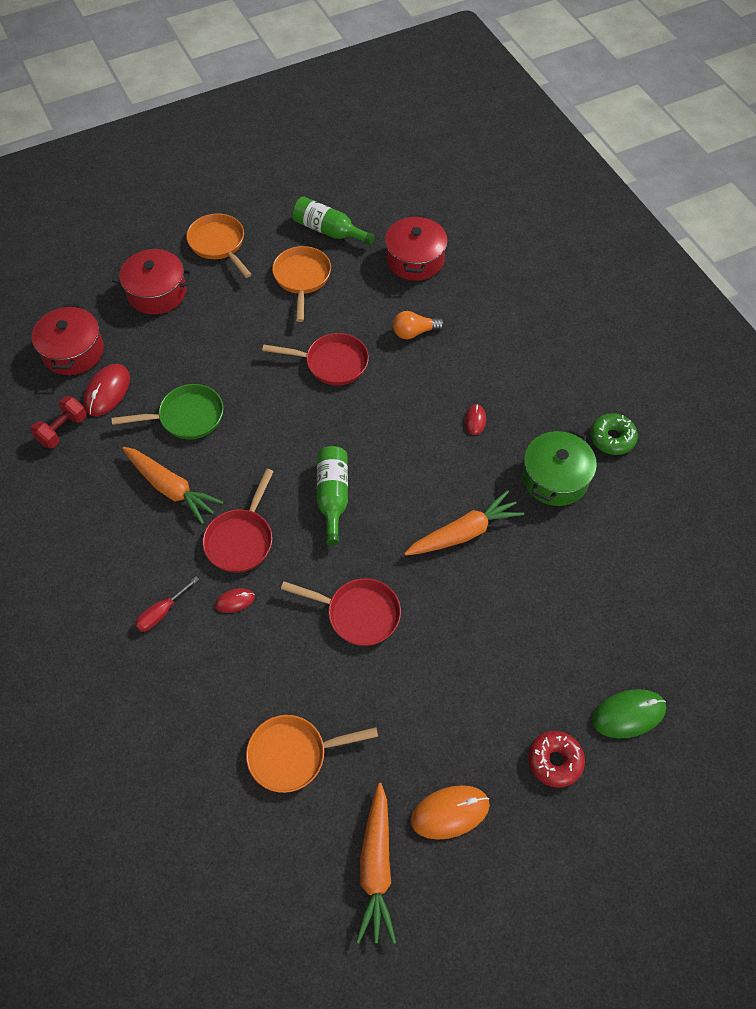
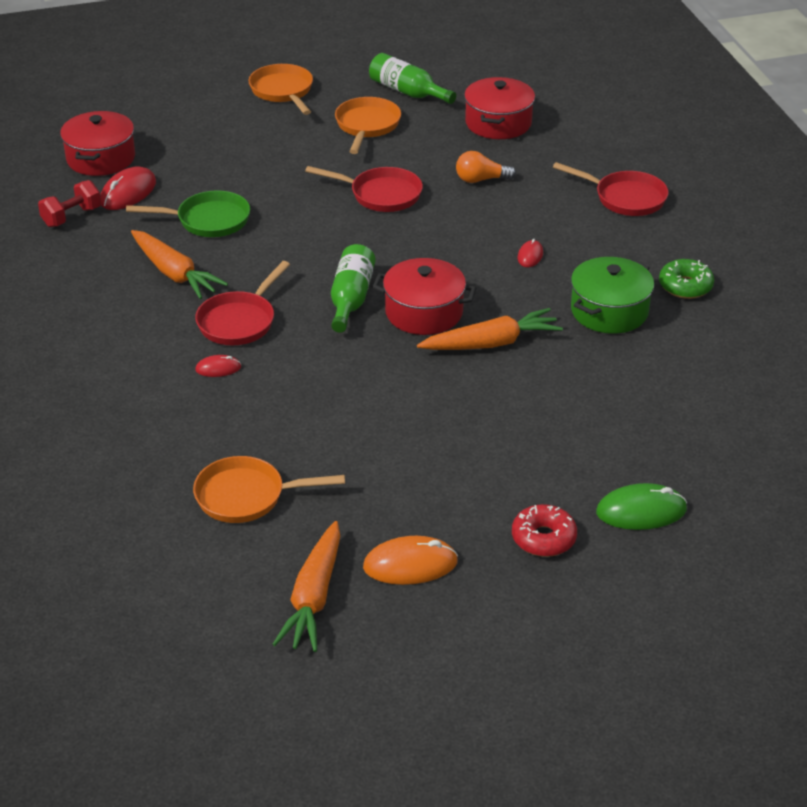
camera: 10 degrees right, 20 degrees down
red pot [112,249,192,314] -> red pot moved to [373,258,476,335]
red screwdriver [135,576,199,632] -> none
red pan [281,578,401,646] -> red pan moved to [553,162,669,216]

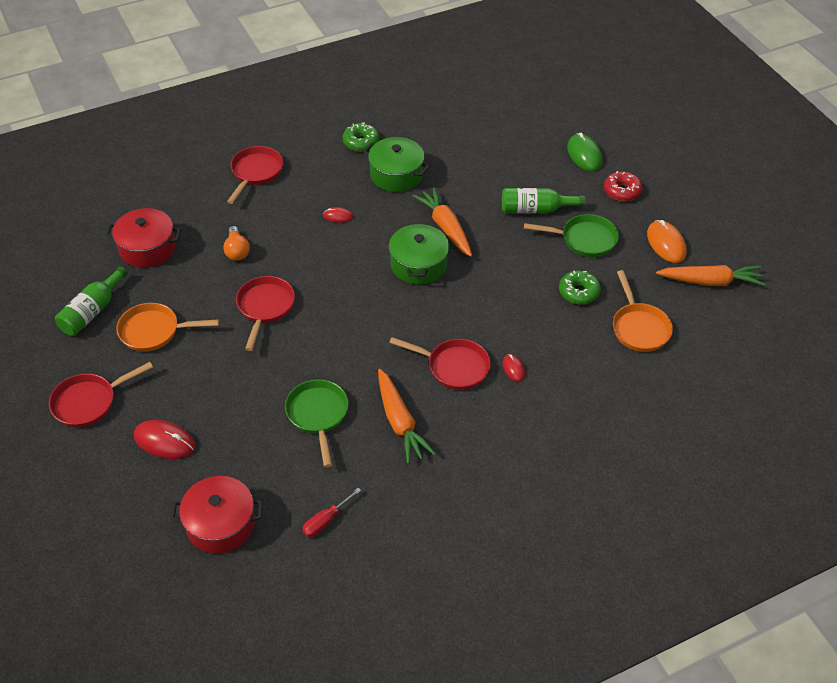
camera: 100 degrees left, 10 degrees up
red dumbbell [38,180,101,227] -> red screwdriver [302,488,361,537]
red mouse [100,166,156,210] -> red mouse moved to [134,420,195,459]
orange carrot [131,230,228,299] -> orange carrot turned 120 degrees clockwise [378,369,436,464]
orange pan [248,64,313,115] -> red pan [49,362,153,427]
green bottle [331,244,375,333] -> green bottle moved to [502,188,585,213]
red pot [373,258,476,335] -> green pot [389,222,449,285]
none -> green pan [524,214,619,257]
none -> green donut [559,271,601,304]

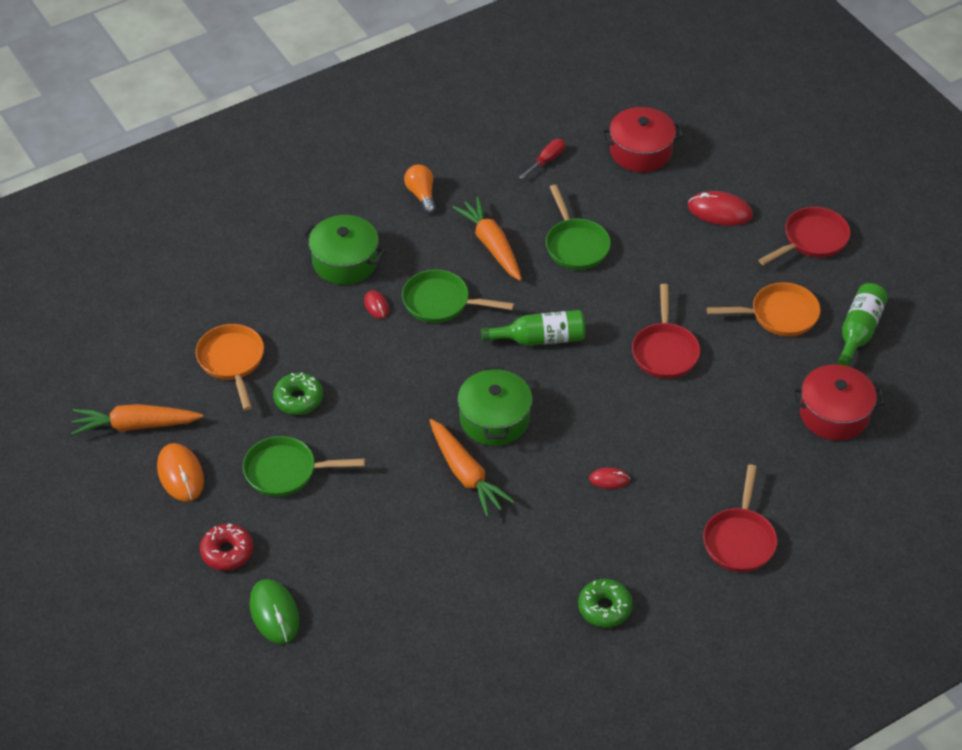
camera: 175 degrees right, 0 degrees up
orange light bulb [223,226,250,261] -> orange light bulb moved to [404,165,436,214]
green pot [363,137,430,192] -> green pot moved to [302,215,386,285]
red pan [389,337,491,390] -> green pan [402,270,514,323]
green bottle [502,188,585,213] -> green bottle moved to [481,310,585,346]

